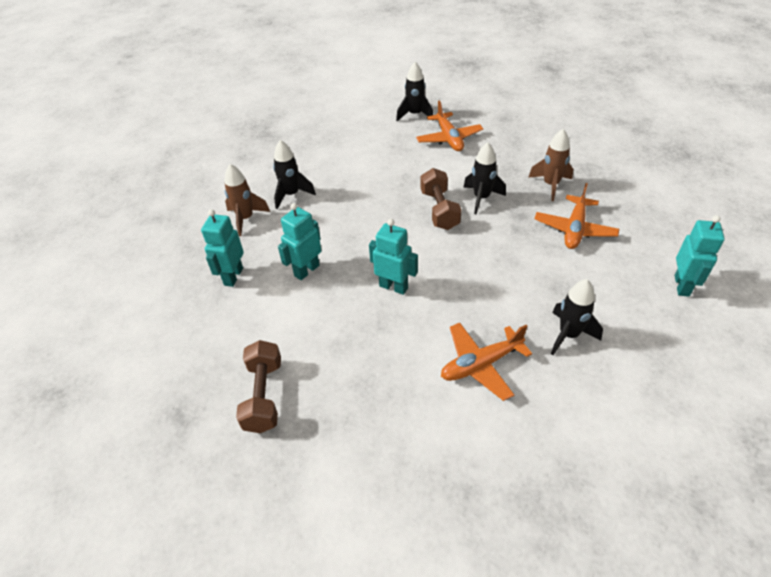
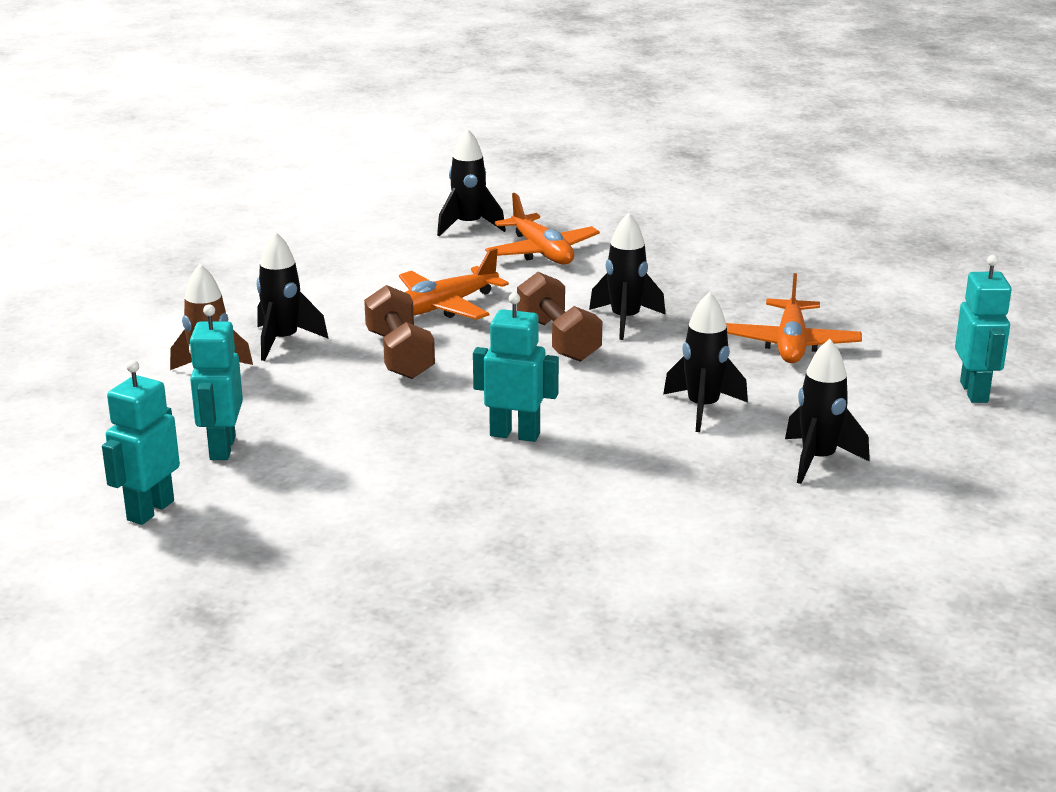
camera: 15 degrees left, 20 degrees down
brown dumbbell [236,340,281,433] -> brown dumbbell moved to [364,285,435,379]
turquoise robot [278,203,321,280] -> turquoise robot moved to [102,360,180,525]
orange plane [441,323,532,401] -> orange plane moved to [399,248,509,320]
brown rocket [528,129,573,201] -> none
none -> black rocket [663,292,748,432]

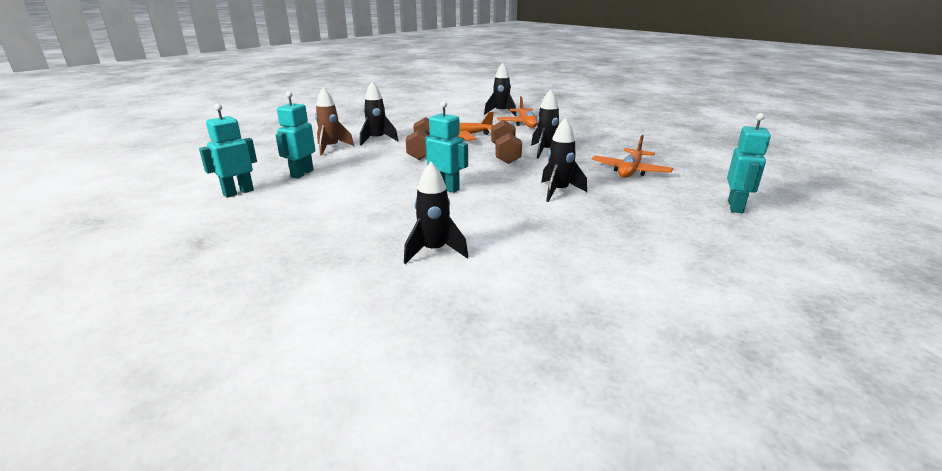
camera: 20 degrees right, 0 degrees up
black rocket [785,339,870,484] -> black rocket moved to [404,162,468,264]

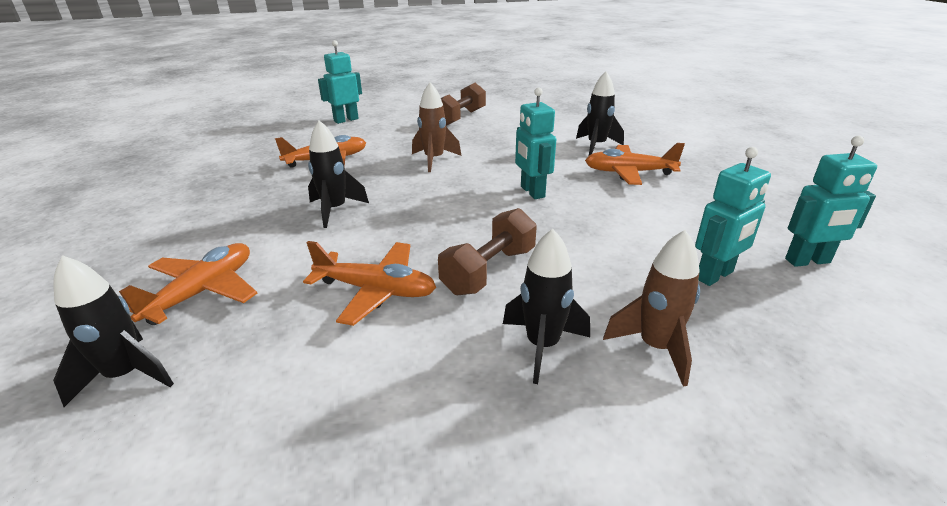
camera: 145 degrees left, 5 degrees up
brown dumbbell [491,120,522,164] -> brown dumbbell moved to [441,83,486,126]
black rocket [541,118,587,202] -> brown rocket [412,82,461,172]
none -> orange plane [585,143,685,185]

